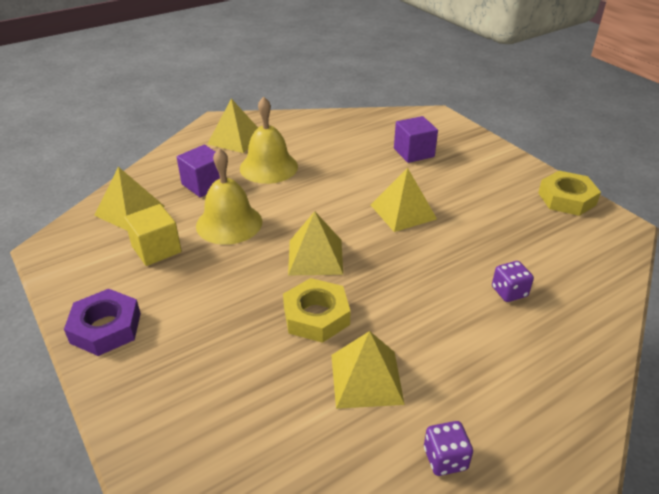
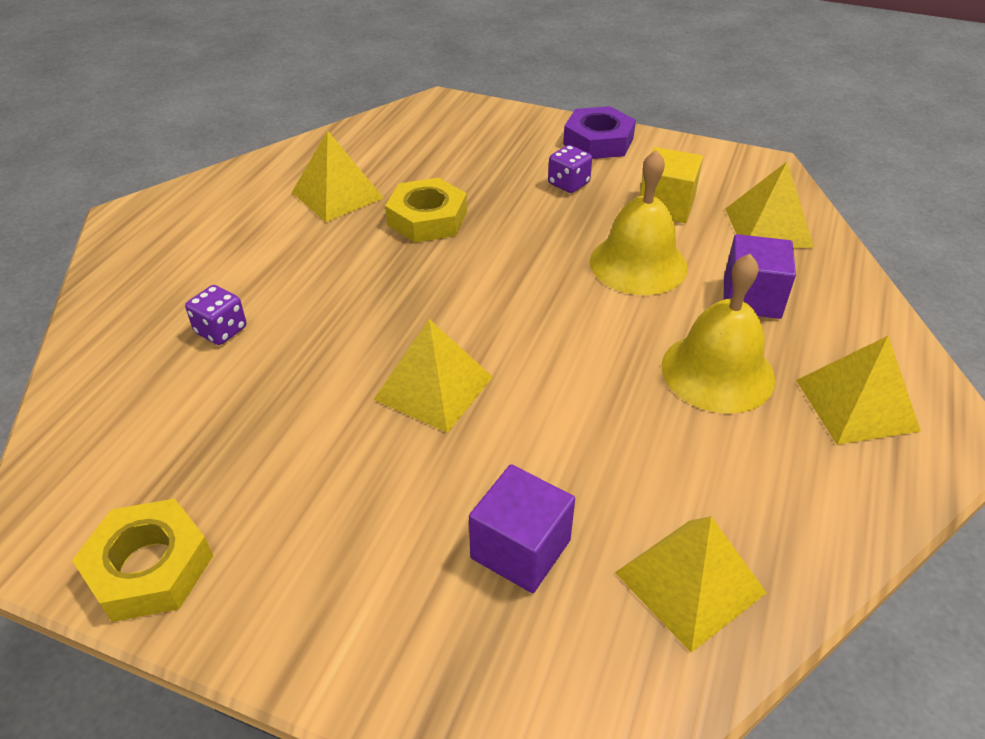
camera: 145 degrees right, 5 degrees up
yellow pyramid [288,211,343,275] -> yellow pyramid moved to [615,516,767,653]
purple dice [424,421,473,476] -> purple dice moved to [548,145,592,193]

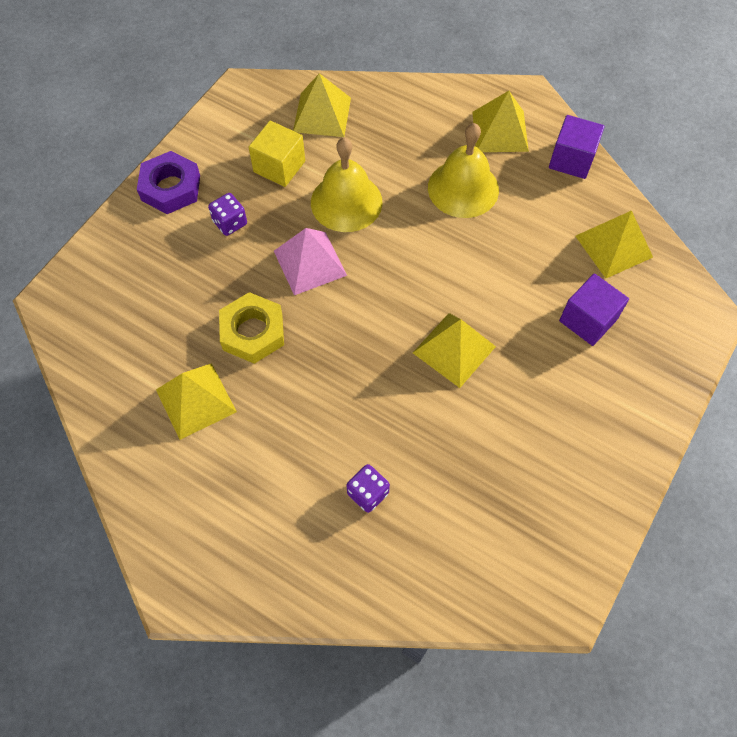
camera: 80 degrees left, 20 degrees up
yellow nut [72,499,213,622] -> none
purple cube [724,234,796,319] -> purple cube moved to [549,115,604,179]
none -> pink pyramid [274,228,347,295]

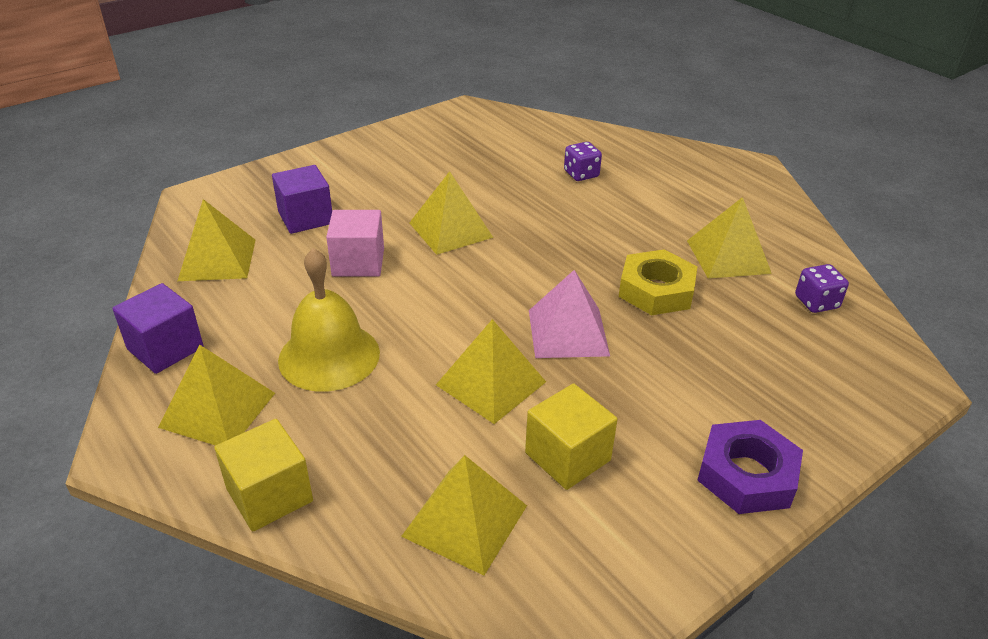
camera: 160 degrees left, 25 degrees down
purple dice [208,193,247,236] -> purple dice moved to [795,264,849,313]
yellow bell [311,138,382,232] -> yellow pyramid [436,319,546,424]
none -> yellow cube [214,419,313,531]
none -> pink cube [326,210,384,277]

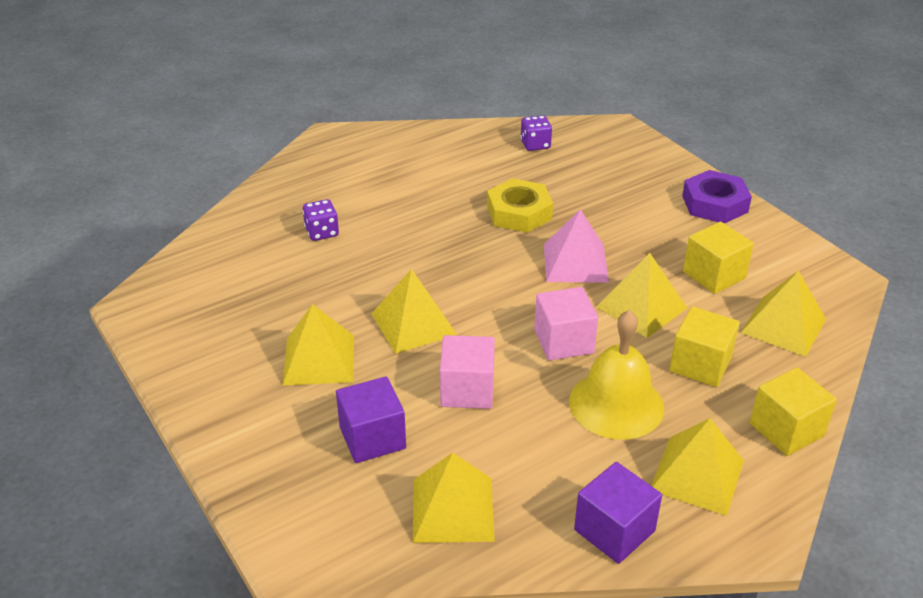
camera: 85 degrees left, 0 degrees up
yellow pyramid [687,197,772,279] -> yellow pyramid moved to [283,304,354,385]
none -> pink cube [534,287,598,361]
none -> yellow cube [669,306,740,387]

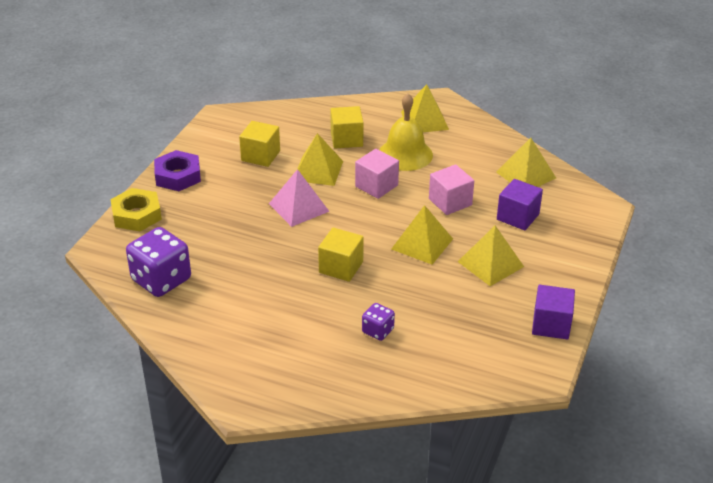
camera: 125 degrees left, 0 degrees up
yellow nut [487,178,553,233] -> yellow nut moved to [110,188,162,231]
purple dice [520,115,552,151] -> purple dice [126,227,191,297], size x1.94
purple cube [574,462,662,564] -> purple cube moved to [532,285,575,340]
yellow pyramid [741,271,826,357] -> none
yellow cube [750,367,837,456] -> yellow cube moved to [318,227,364,282]

